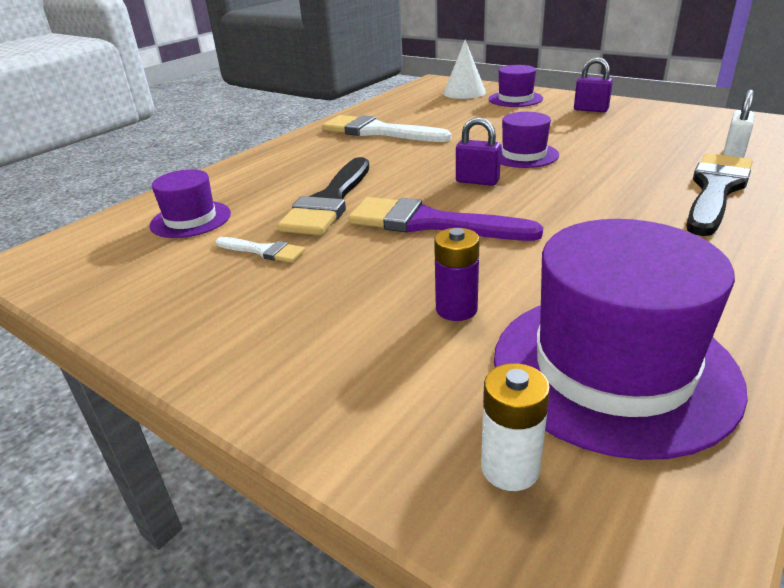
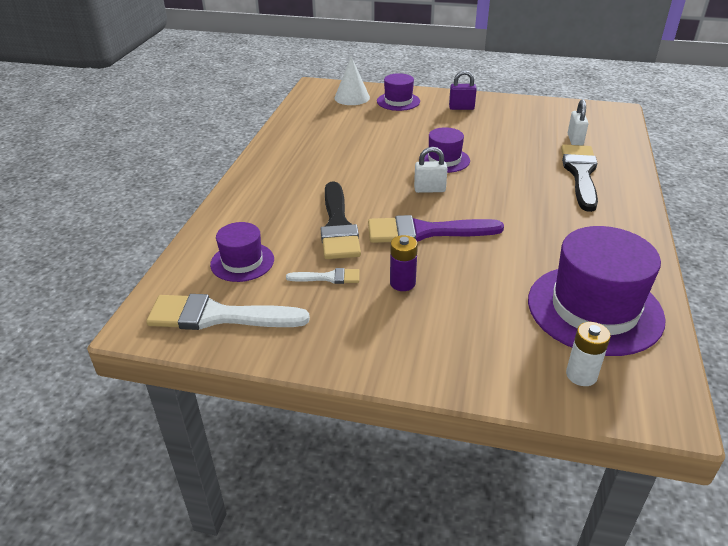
camera: 25 degrees left, 5 degrees up
white brush [322,115,451,142] -> white brush moved to [146,294,310,330]
purple battery [434,228,480,321] -> purple battery moved to [390,235,418,291]
purple padlock [456,117,501,186] -> white padlock [414,147,448,193]

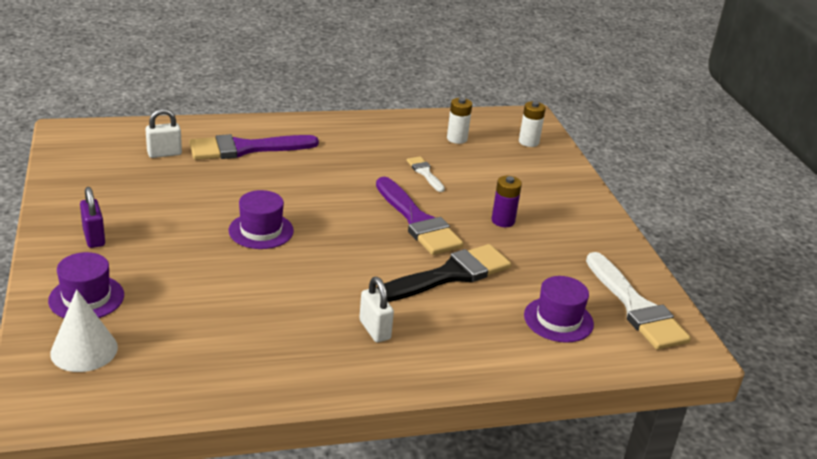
camera: 120 degrees left, 5 degrees down
white brush [286,268,360,284] -> white brush moved to [407,156,445,192]
white padlock [414,147,448,193] -> white padlock moved to [359,277,394,342]
purple hat [528,226,666,356] -> white battery [447,98,472,144]
black brush [561,145,598,212] -> purple brush [189,134,319,160]

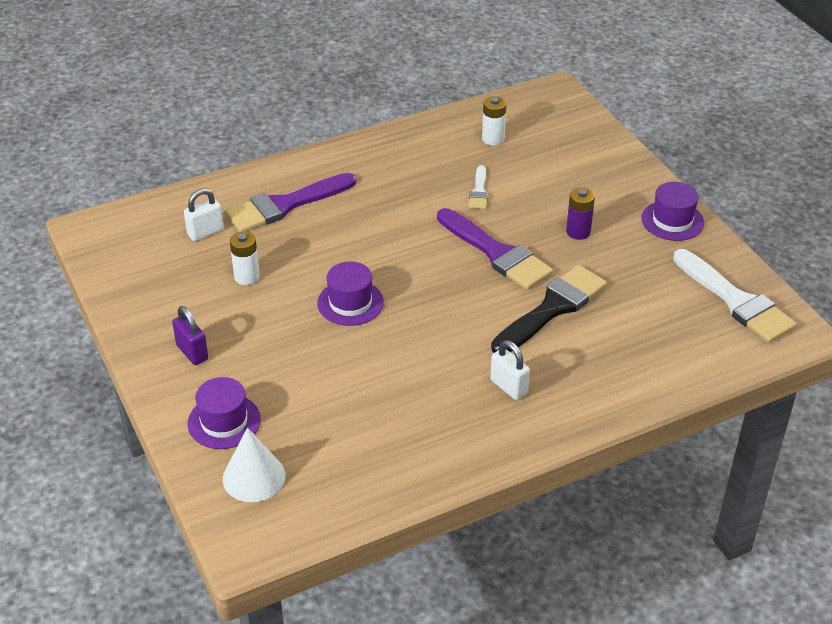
camera: 10 degrees left, 10 degrees up
white brush [407,156,445,192] -> white brush turned 135 degrees counterclockwise [468,165,488,209]
white battery [519,101,546,147] -> white battery moved to [230,231,260,285]
purple hat [524,276,594,343] -> purple hat moved to [641,182,704,241]

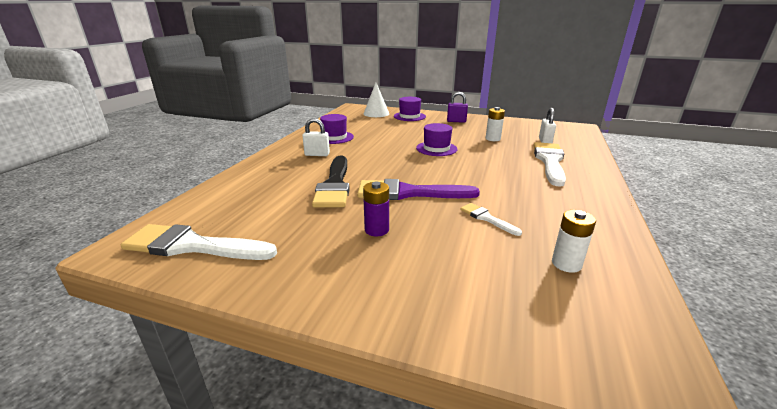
camera: 135 degrees right, 15 degrees down
purple brush [225,173,357,232] -> white brush [534,142,566,187]
purple hat [641,182,704,241] -> purple hat moved to [320,114,354,144]

